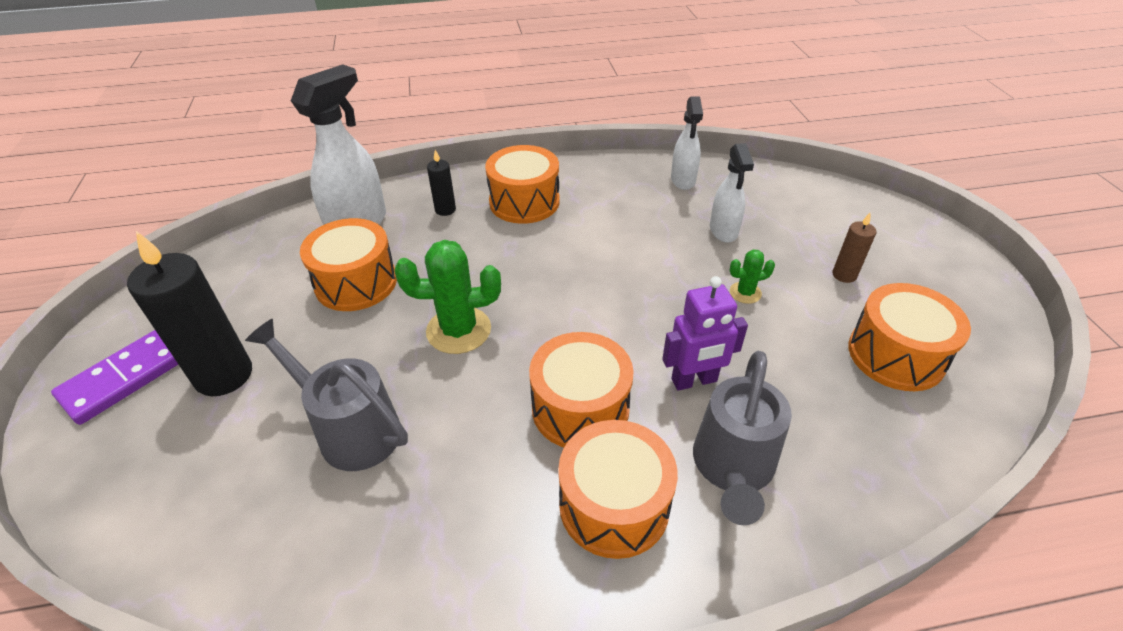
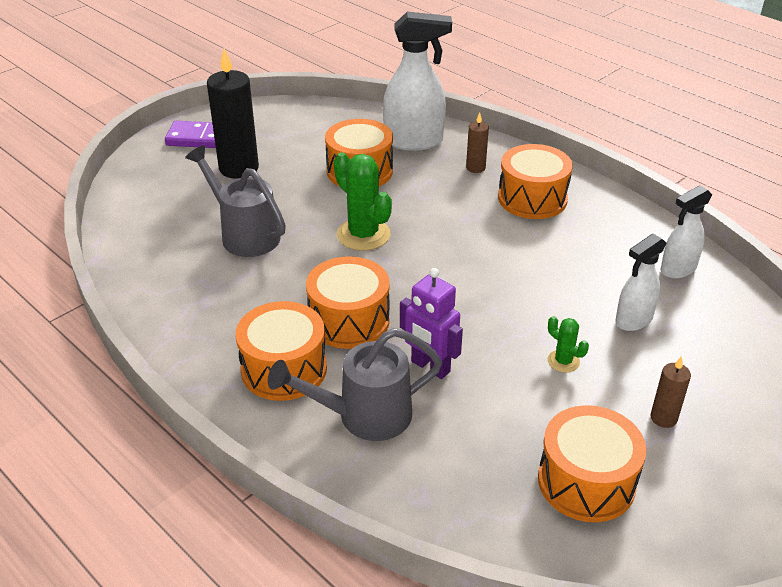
camera: 55 degrees right, 5 degrees down
grey watering can [245,319,408,471] -> grey watering can turned 45 degrees counterclockwise [185,145,286,257]
black candle [427,150,456,216] -> brown candle [466,112,489,173]

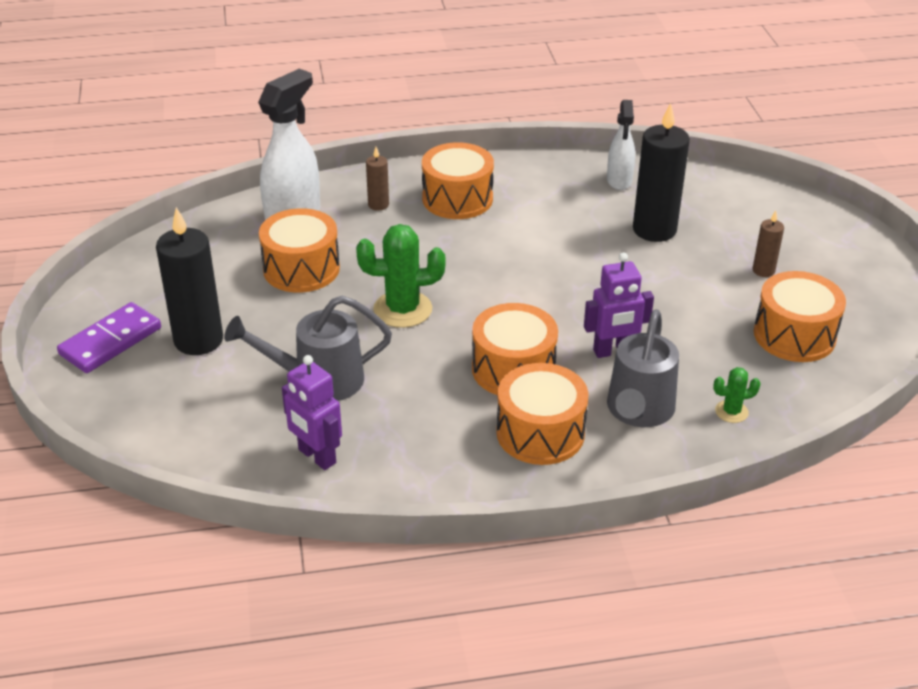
camera: 55 degrees left, 0 degrees up
green cactus [547,316,589,373] -> green cactus moved to [713,367,761,423]
white spray bottle [615,234,666,331] -> black candle [633,103,690,242]
none -> purple robot [282,355,342,470]

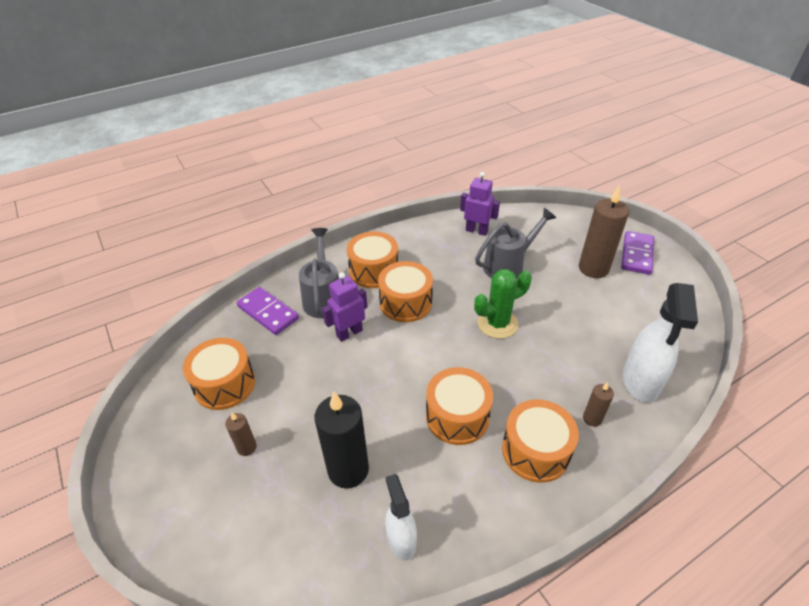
camera: 160 degrees right, 5 degrees up
black candle [156,207,223,355] -> brown candle [579,185,629,278]
orange drum [259,208,340,293] -> orange drum moved to [426,367,493,445]
green cactus [713,367,761,423] -> purple domino [237,287,299,335]

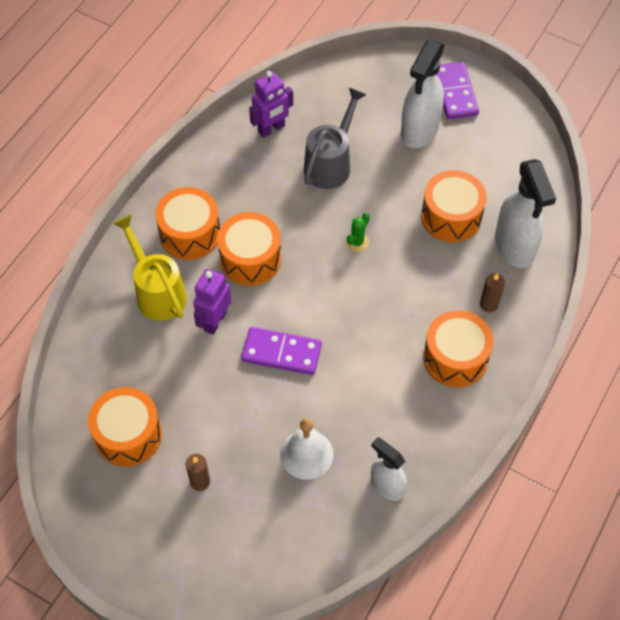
camera: 30 degrees left, 15 degrees up
purple domino [237,287,299,335] -> purple domino moved to [241,327,322,375]
grey watering can [299,228,339,318] -> yellow watering can [113,215,187,321]
black candle [315,392,369,488] -> white bell [280,418,334,480]
orange drum [426,367,493,445] -> orange drum moved to [421,170,487,242]
purple robot [460,172,500,236] -> purple robot turned 150 degrees clockwise [249,71,293,138]
green cactus [474,269,532,339] -> green cactus [346,213,370,252], size x0.51
brown candle [579,185,629,278] -> white spray bottle [401,40,445,148]

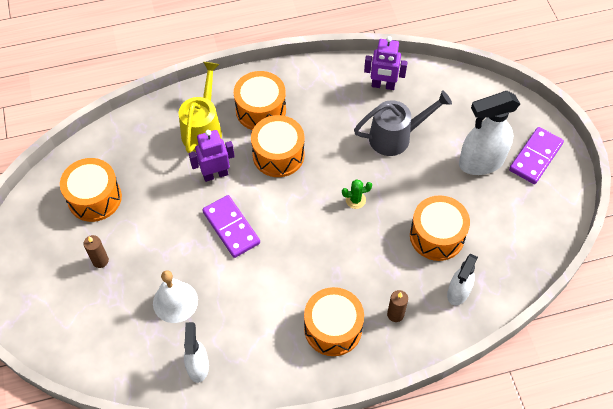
camera: 45 degrees right, 0 degrees up
white spray bottle [495,159,556,268] -> white spray bottle [447,254,478,305], size x0.61

